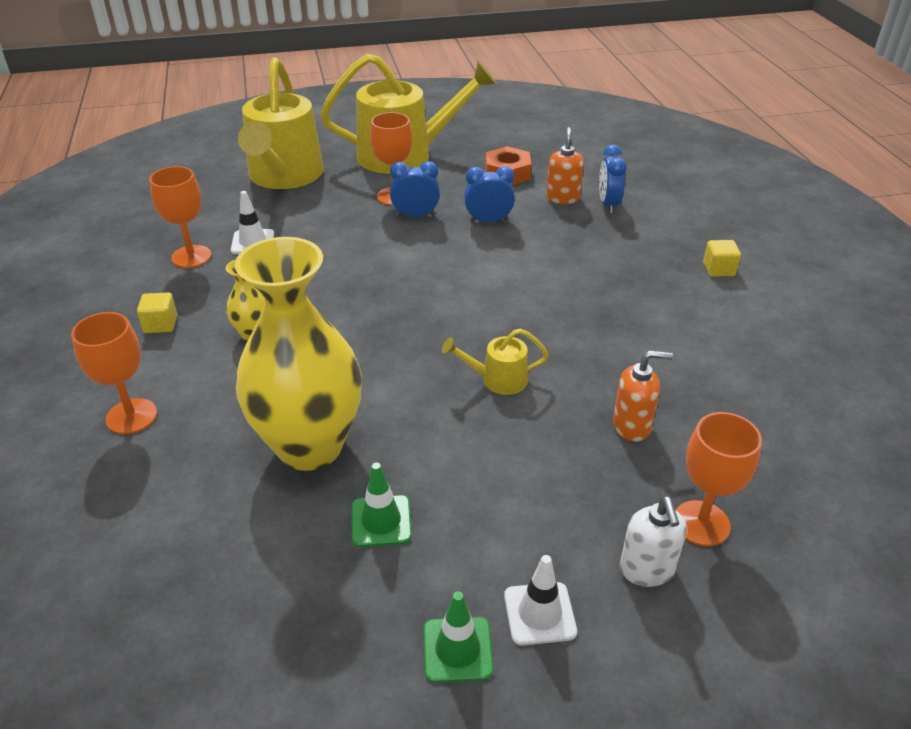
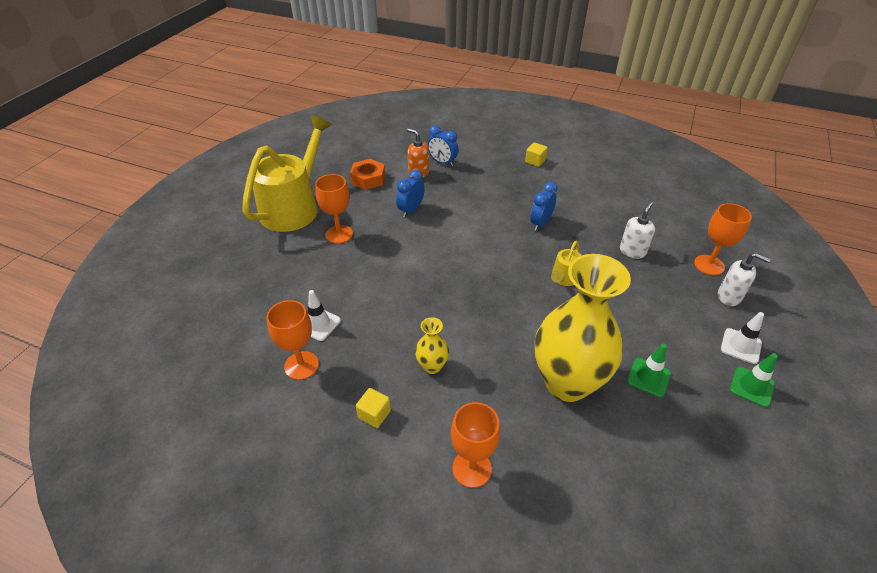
camera: 55 degrees left, 5 degrees up
yellow watering can [238,57,324,189] -> none
blue clock [390,161,440,217] -> blue clock moved to [530,182,558,231]
orange soap dispenser [613,350,673,442] -> white soap dispenser [620,201,655,259]

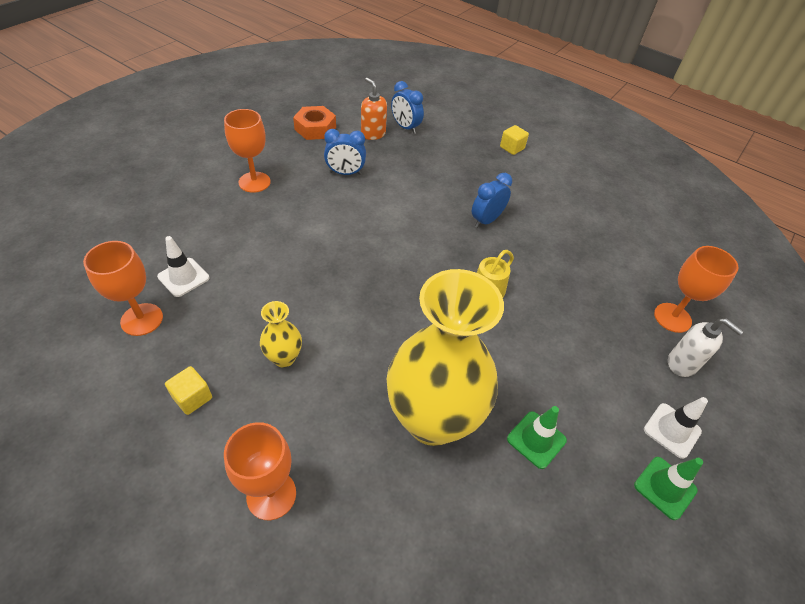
camera: 10 degrees right, 5 degrees up
yellow watering can [242,115,332,232] -> none
blue clock [396,169,425,217] -> blue clock turned 135 degrees counterclockwise [324,129,366,175]
white soap dispenser [620,201,655,259] -> none

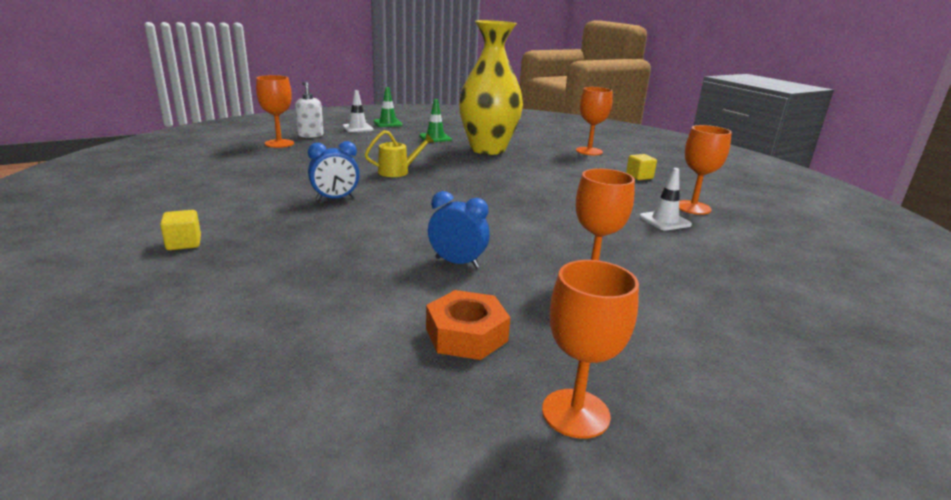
camera: 155 degrees left, 25 degrees down
yellow vase [260,301,302,368] -> none
orange soap dispenser [361,77,387,140] -> none
blue clock [391,81,424,134] -> none
none -> orange goblet [542,260,639,439]

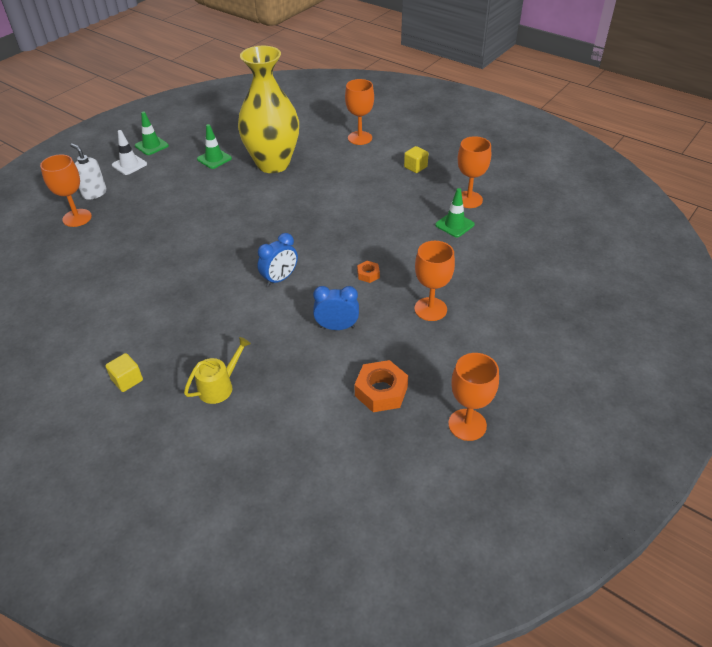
camera: 20 degrees left, 20 degrees up
blue clock [308,141,360,201] -> blue clock moved to [258,233,298,286]
yellow watering can [365,130,434,177] -> yellow watering can moved to [184,337,251,404]
white traffic cone [639,168,692,231] -> green traffic cone [435,188,475,237]
none -> orange nut [357,261,380,283]

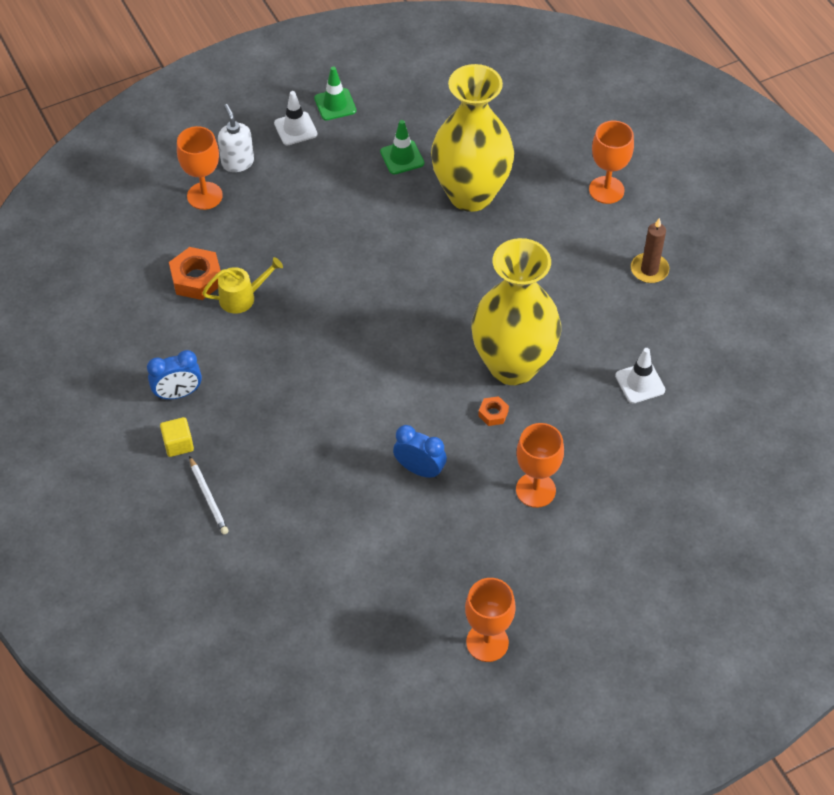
camera: 25 degrees right, 10 degrees up
yellow watering can [184,337,251,404] -> yellow watering can moved to [202,257,283,314]
blue clock [258,233,298,286] -> blue clock moved to [147,350,202,400]
orange nut [354,360,408,412] -> orange nut moved to [169,247,221,300]
yellow cube [404,146,429,173] -> brown candle [631,218,669,283]
green traffic cone [435,188,475,237] -> white traffic cone [615,348,665,403]
orange goblet [458,136,491,208] -> none
none -> white pencil [189,456,229,534]
none -> yellow vase [472,238,561,385]

